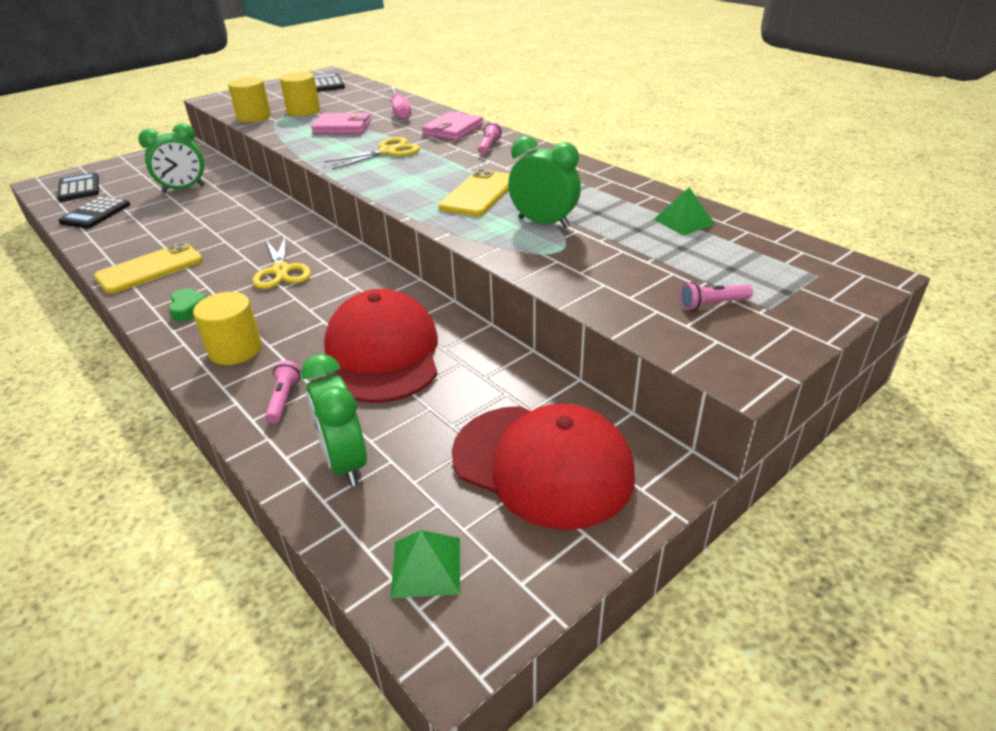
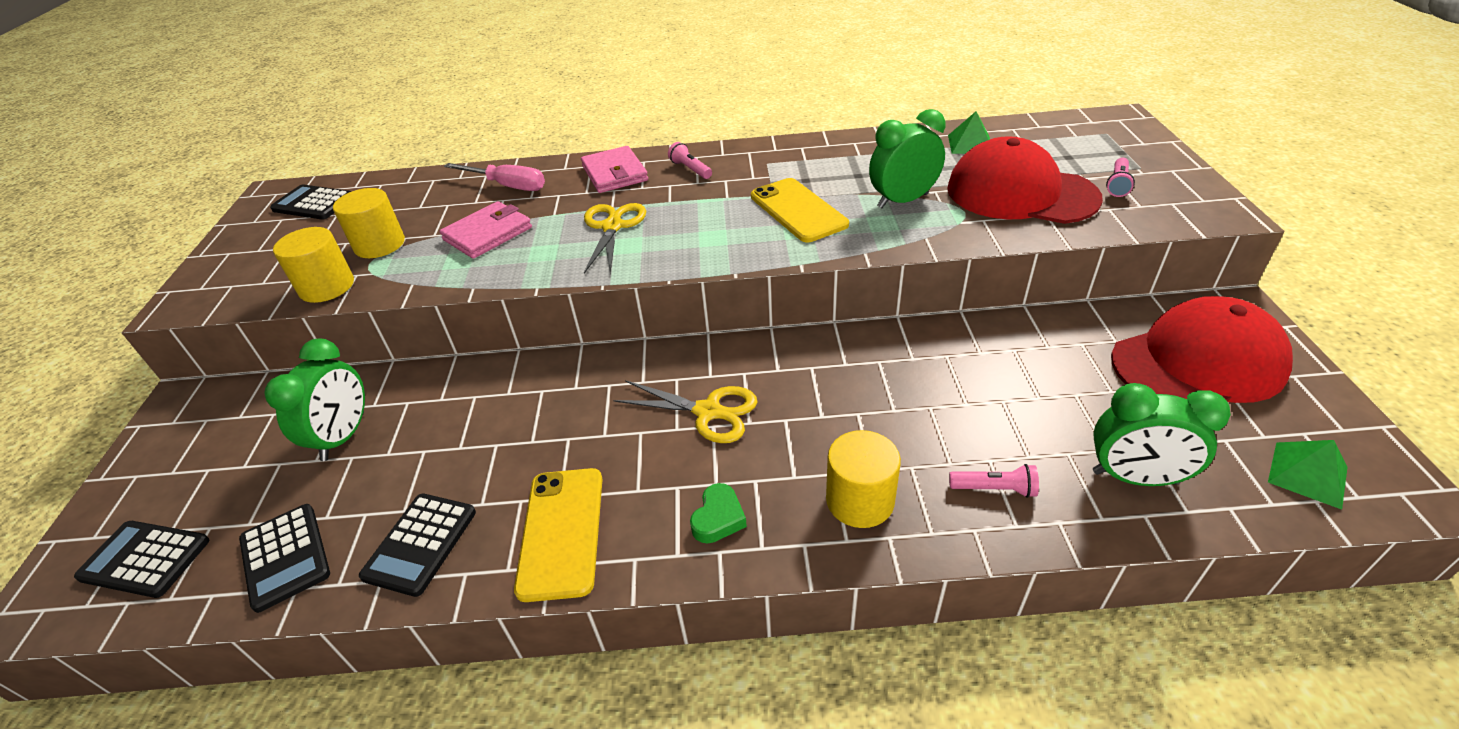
camera: 50 degrees left, 5 degrees up
green heart [169,288,208,321] -> green heart turned 90 degrees clockwise [690,483,747,543]
pink flashlight [265,360,301,423] -> pink flashlight turned 150 degrees clockwise [949,464,1039,498]
red cap [324,289,438,403] -> red cap moved to [947,136,1103,224]
none -> black calculator [359,494,476,597]

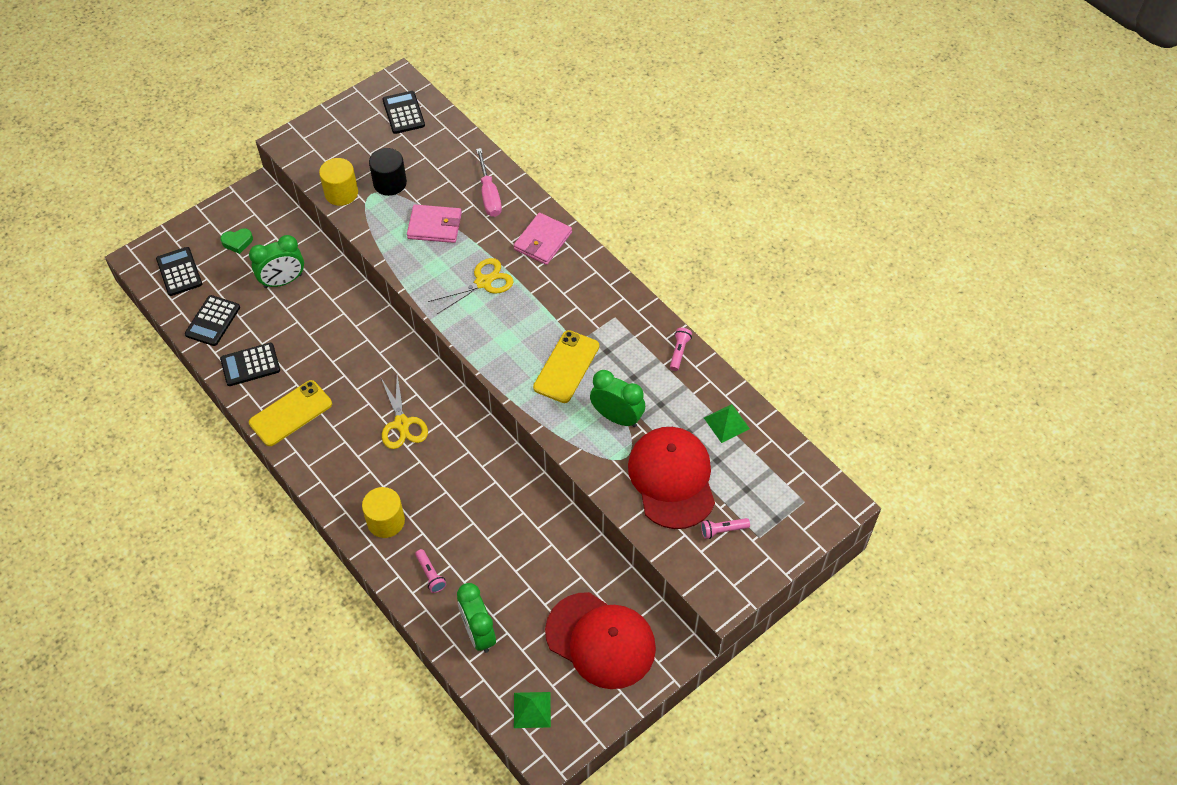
camera: 50 degrees right, 15 degrees up
yellow cylinder [333,188,405,258] -> black cylinder [369,148,407,196]
pink flashlight [668,142,712,179] -> pink flashlight moved to [670,328,692,371]
green heart [690,483,747,543] -> green heart moved to [220,228,253,254]

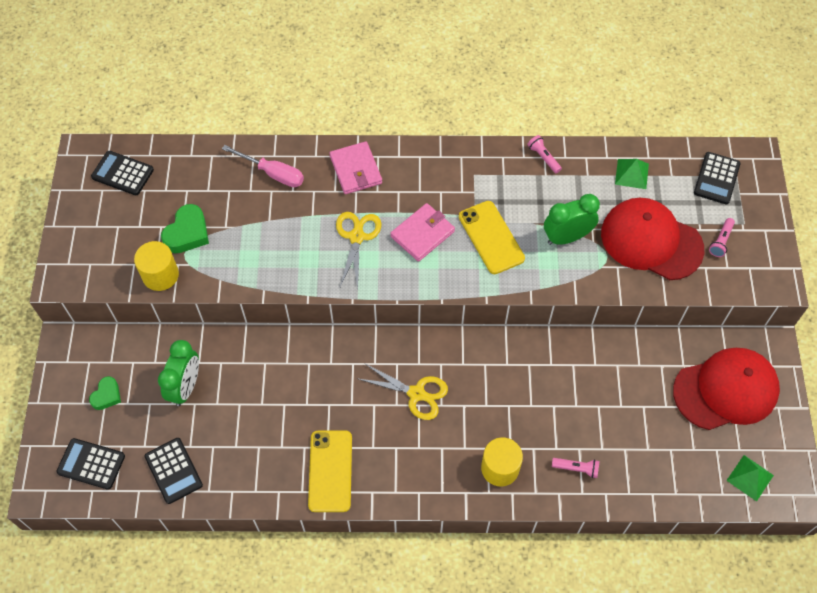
camera: 50 degrees left, 5 degrees up
black calculator [220,343,280,386] -> black calculator moved to [694,152,741,204]
black cylinder [369,148,407,196] -> green heart [161,204,209,253]
pink wallet [407,204,462,243] -> pink wallet moved to [390,203,455,262]
green clock [457,583,496,653] -> none

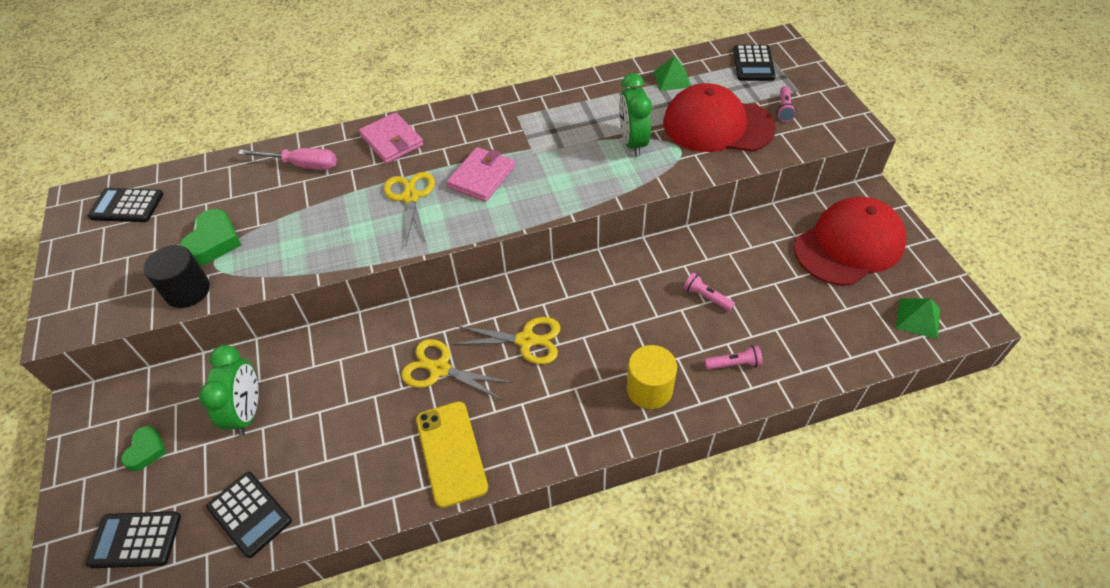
camera: 15 degrees left, 10 degrees down
yellow cylinder [134,241,179,291] -> black cylinder [143,245,210,308]
yellow phone [459,201,525,274] -> none
pink flashlight [527,135,562,173] -> pink flashlight moved to [683,273,735,311]
green clock [544,194,600,245] -> green clock turned 60 degrees counterclockwise [619,73,652,157]
none -> yellow scissors [401,339,512,400]

